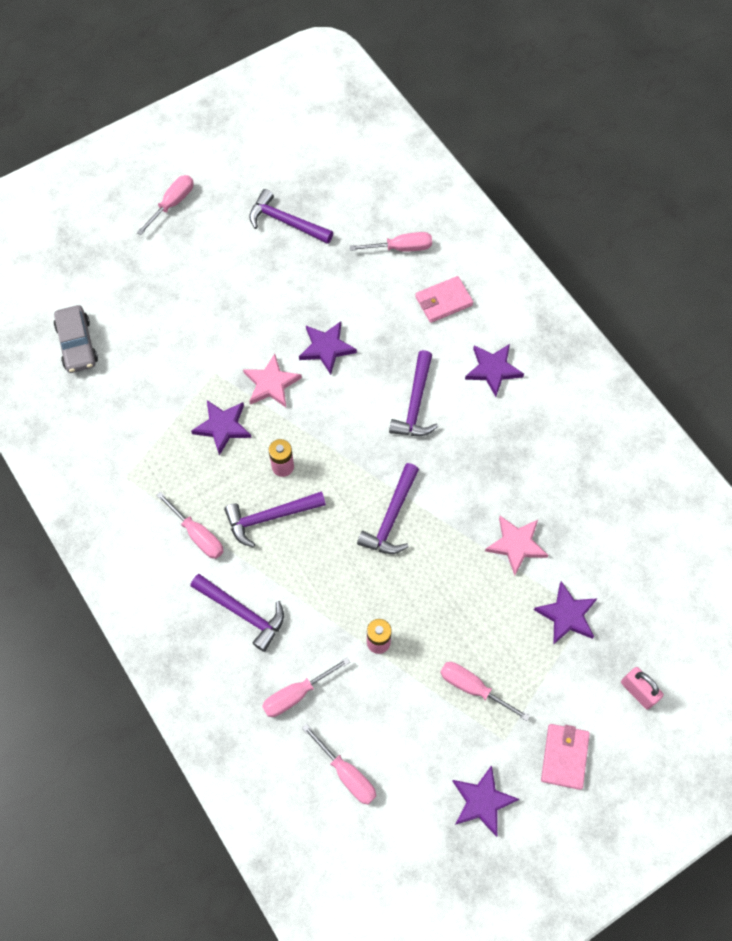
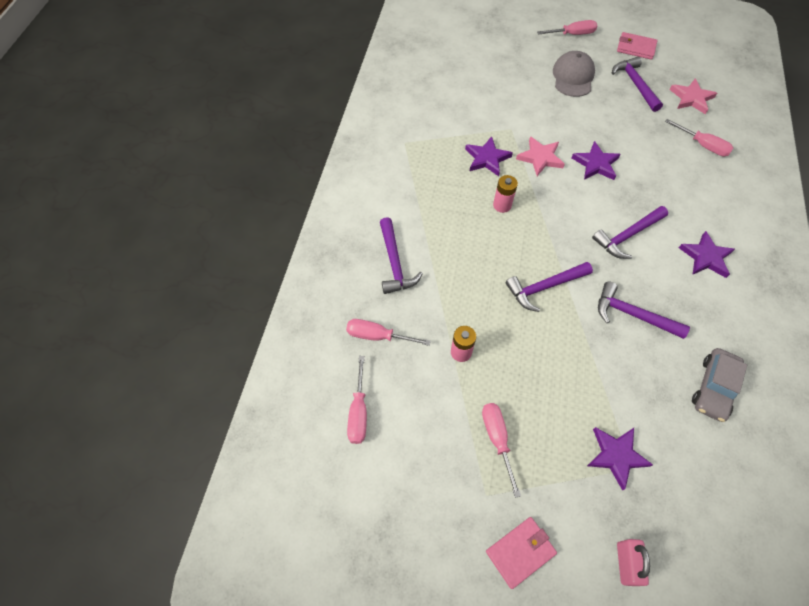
camera: 45 degrees right, 5 degrees down
grey car [54,305,98,373] -> grey car moved to [692,348,747,422]
pink screwdriver [156,491,224,559] -> none
purple hammer [224,491,326,547] -> purple hammer moved to [598,282,690,339]
pink wallet [415,276,473,323] -> pink wallet moved to [617,32,658,60]
purple star [452,765,519,837] -> none
pink star [485,516,549,576] -> pink star moved to [670,78,717,114]
none -> grey cap [553,51,595,97]

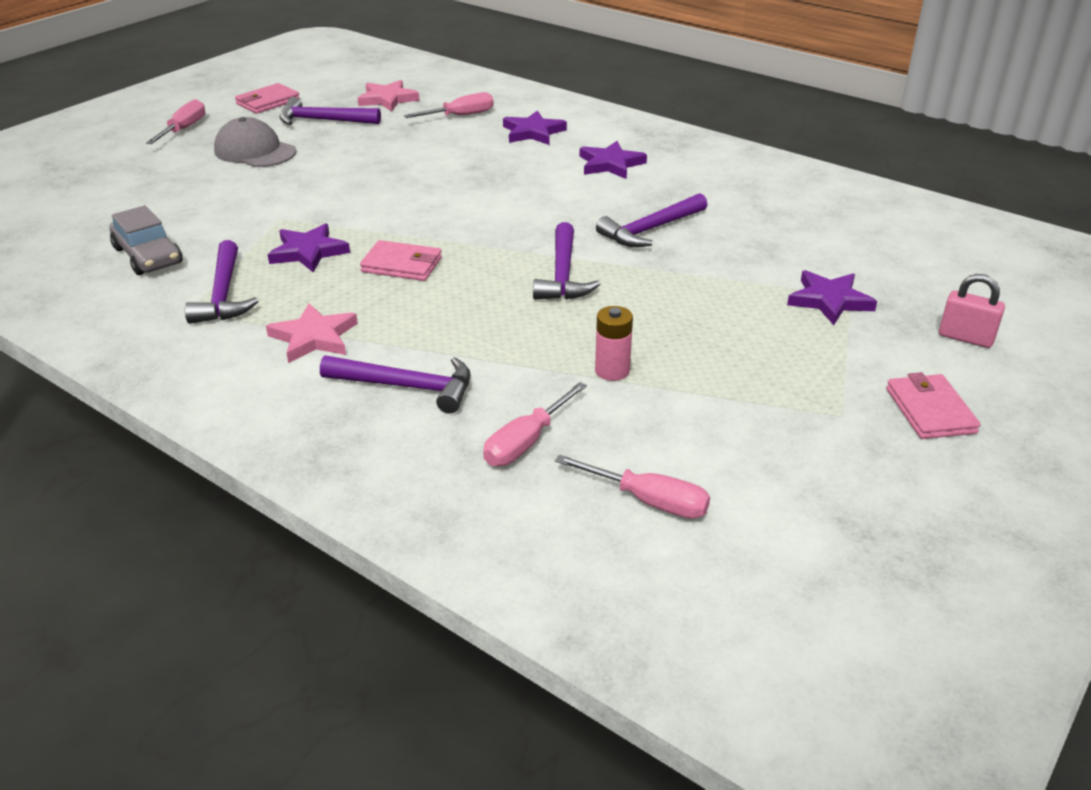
camera: 65 degrees left, 25 degrees down
pink screwdriver [482,403,521,498] -> none
pink battery [493,175,518,213] -> pink wallet [360,240,442,281]
pink star [516,136,565,176] -> pink star moved to [266,303,358,363]
purple star [572,141,621,180] -> purple star moved to [503,110,567,145]
purple hammer [592,206,668,259] -> purple hammer moved to [185,240,258,324]
grey car [692,348,747,422] -> grey car moved to [109,205,182,275]

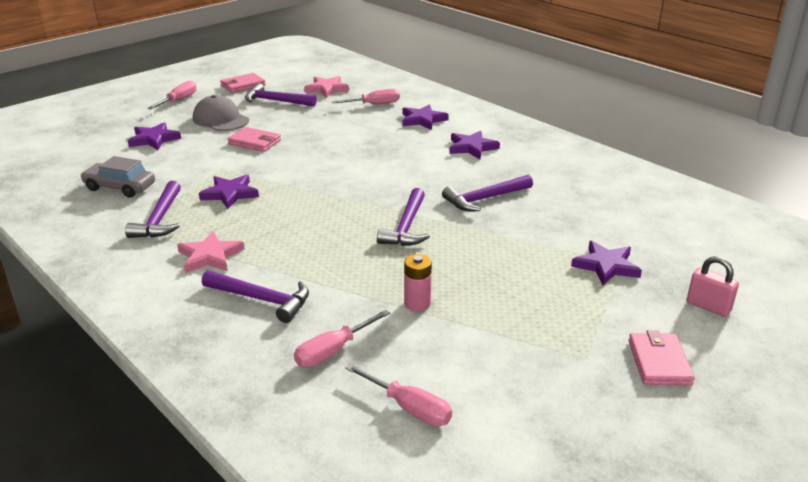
camera: 10 degrees right, 5 degrees down
grey car [109,205,182,275] -> grey car turned 135 degrees clockwise [80,156,155,198]
pink wallet [360,240,442,281] -> pink wallet moved to [228,127,281,152]
none -> purple star [128,122,181,150]

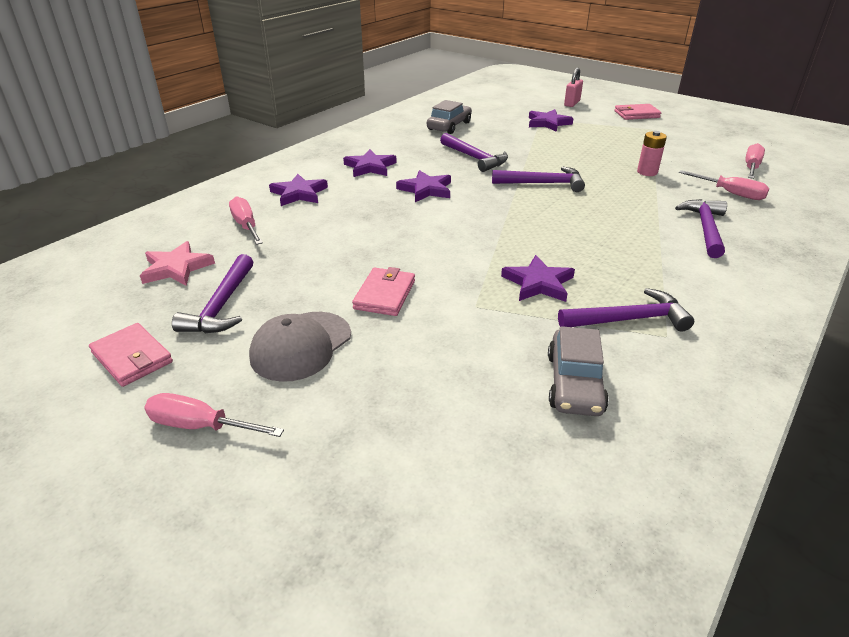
camera: 100 degrees left, 5 degrees up
purple star [128,122,181,150] -> purple star moved to [396,170,451,202]
pink star [177,231,245,273] -> none
none -> grey car [427,100,472,134]

